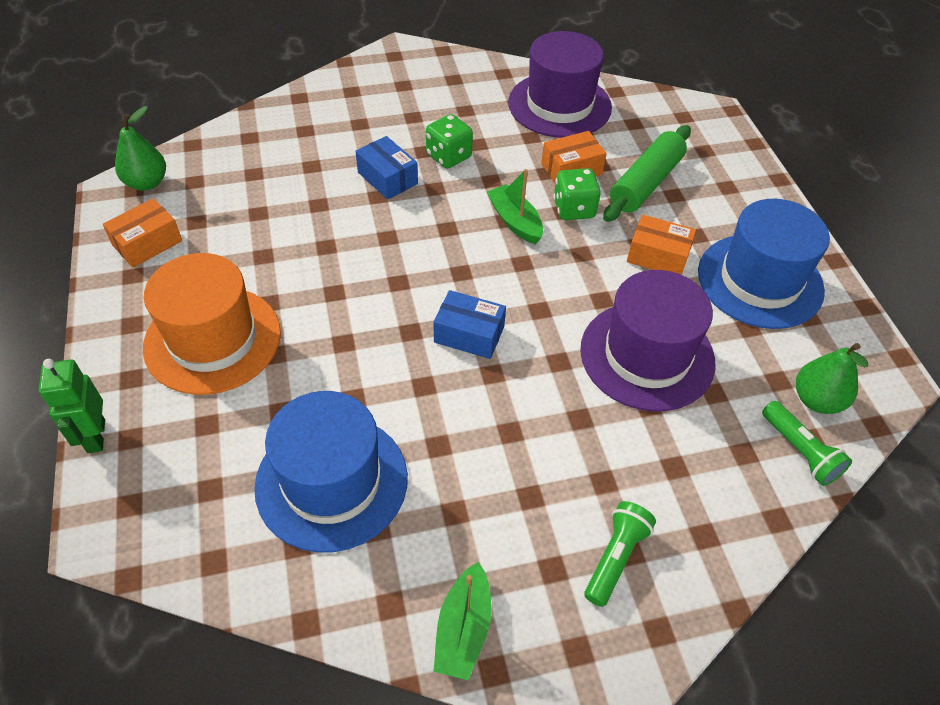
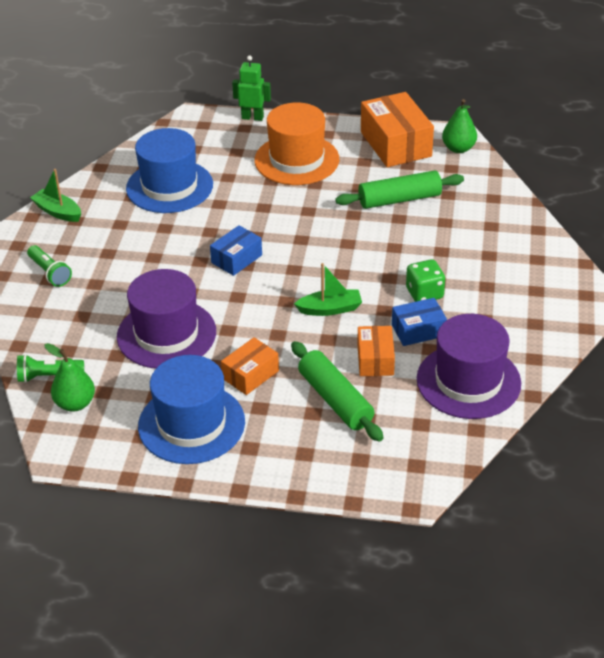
camera: 115 degrees right, 10 degrees down
orange box [103,198,182,268] -> orange box [361,92,434,167], size x1.76
blue box [356,136,418,200] -> blue box moved to [392,298,447,346]
green dice [553,168,601,220] -> none
none -> green rolling pin [335,170,464,209]

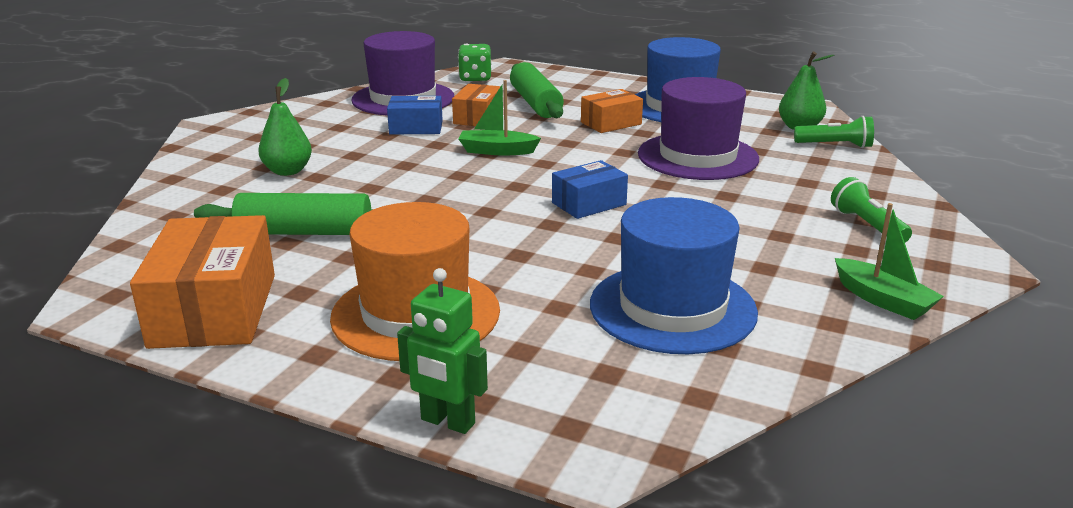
camera: 165 degrees left, 15 degrees down
green dice [406,259,445,302] -> green dice moved to [458,43,492,81]
green pear [442,99,477,153] -> green pear moved to [258,78,312,176]

